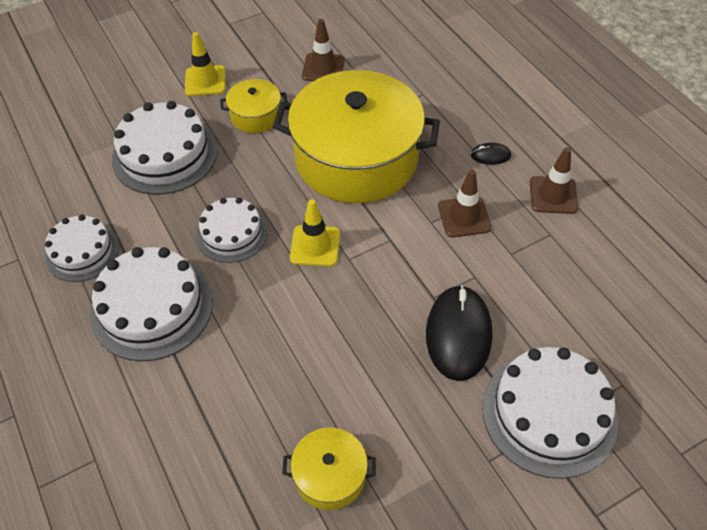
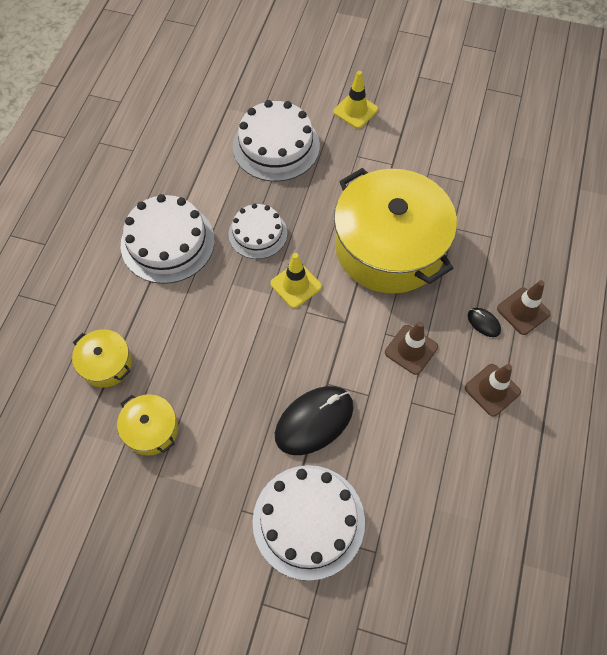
camera: 45 degrees right, 10 degrees up
white cake [45,214,119,282] -> none
yellow pot [220,79,287,133] -> yellow pot moved to [72,329,132,388]
brown traffic cone [302,19,345,81] -> brown traffic cone moved to [497,280,551,335]

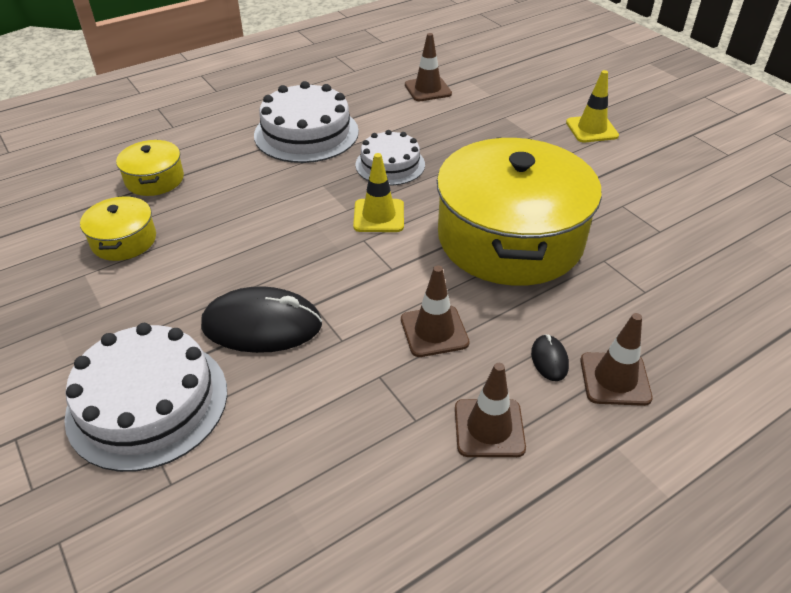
camera: 40 degrees right, 20 degrees down
white cake [233,100,320,182] -> none
none -> brown traffic cone [405,33,452,101]

